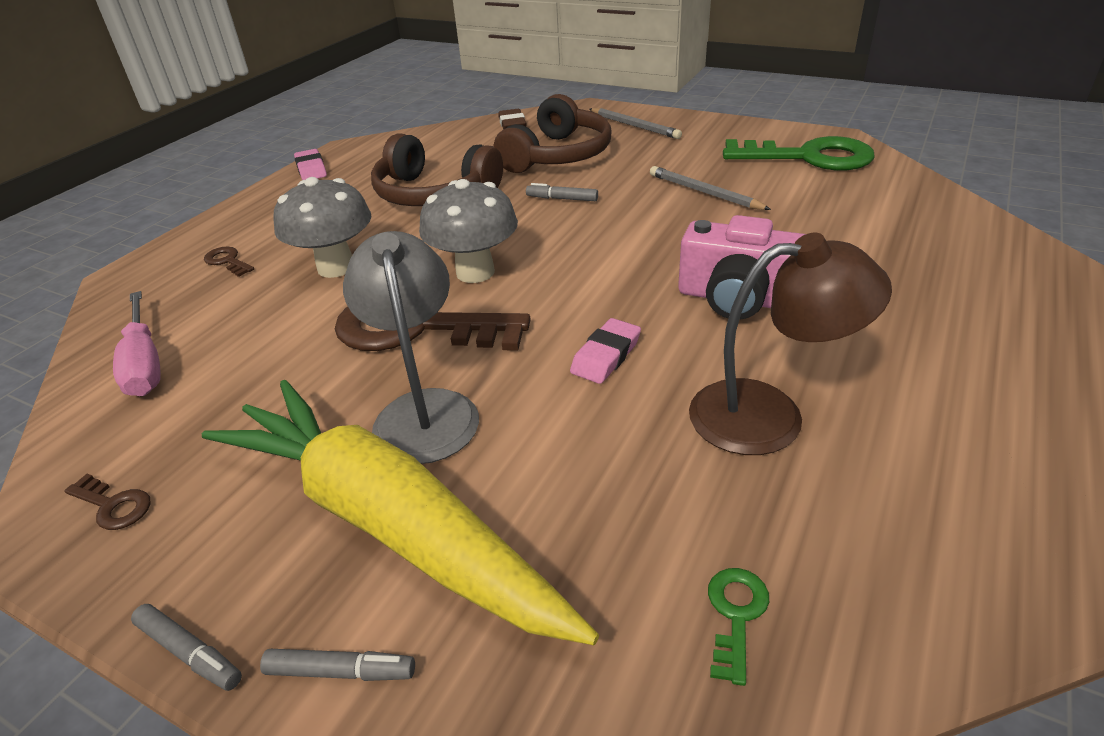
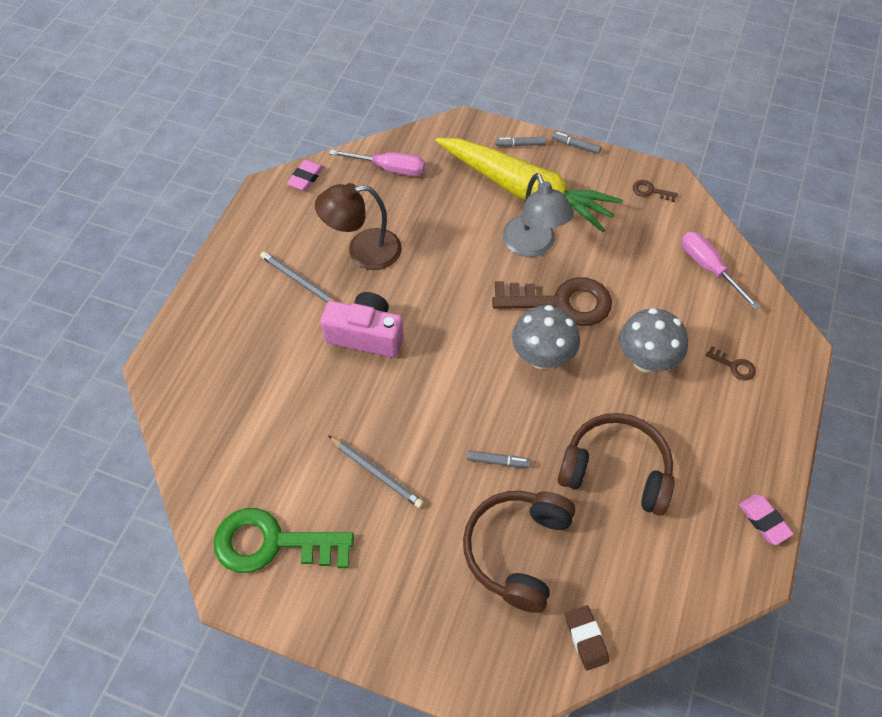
camera: 170 degrees right, 20 degrees up
pink eraser [570,318,641,384] -> pink eraser moved to [287,160,324,191]
grey pencil [589,108,682,139] -> grey pencil moved to [260,251,337,303]
green key [708,568,769,686] -> pink screwdriver [329,149,425,176]

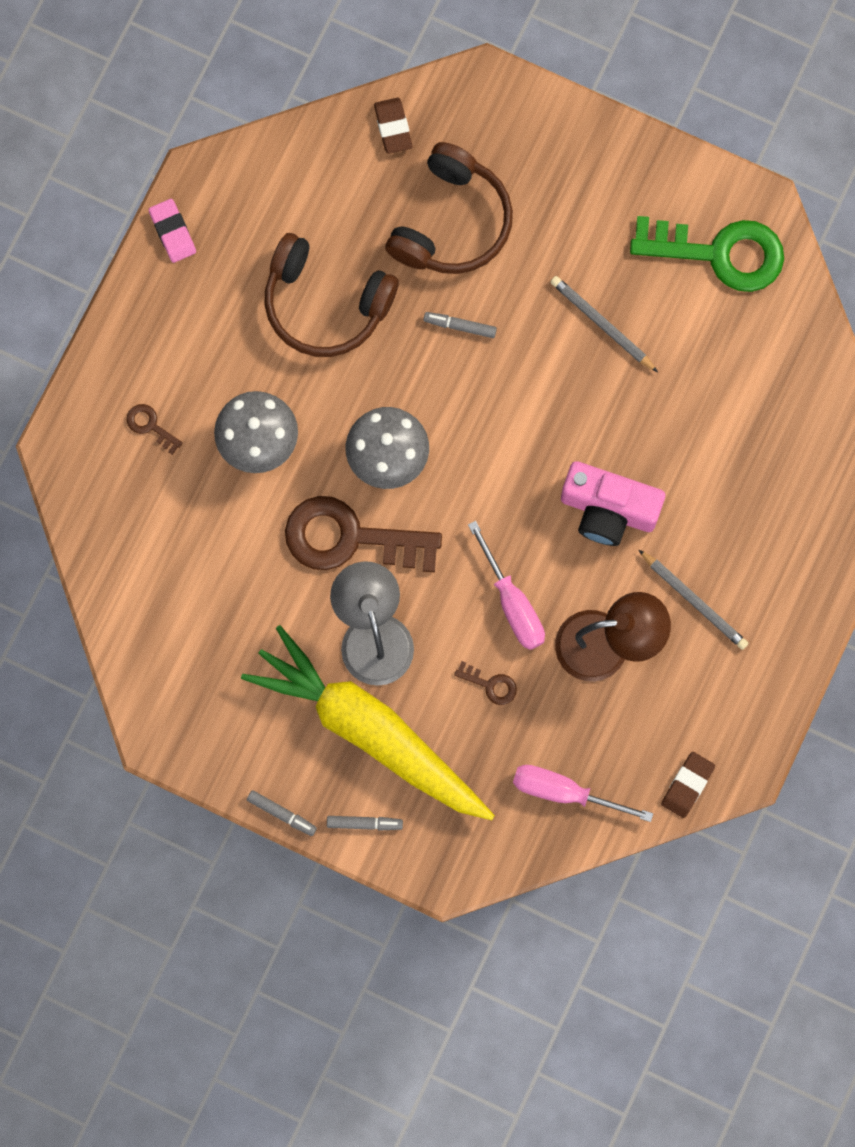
camera: 175 degrees left, 20 degrees up
pink eraser [287,160,324,191] -> brown eraser [661,752,715,818]
brown key [633,180,678,202] -> brown key moved to [454,661,517,705]
pink screwdriver [682,232,760,310] -> pink screwdriver moved to [468,521,545,650]

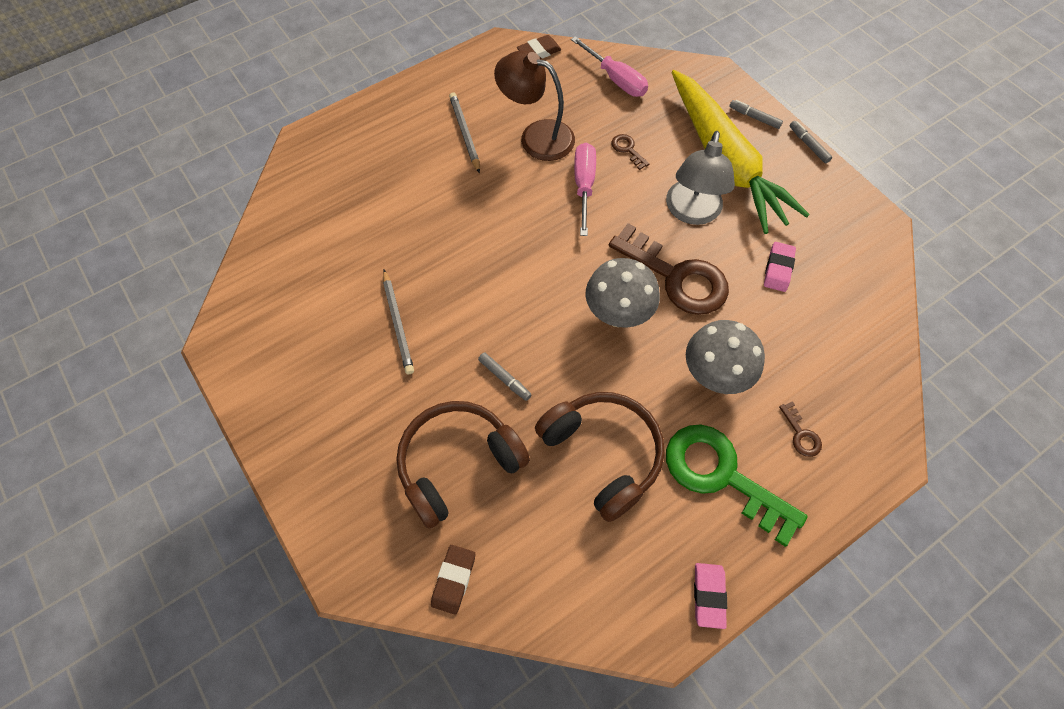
camera: 150 degrees left, 15 degrees down
pink camera [561,461,665,546] -> none
green key [630,216,784,292] -> green key moved to [666,425,808,547]
none -> pink eraser [764,242,796,292]

